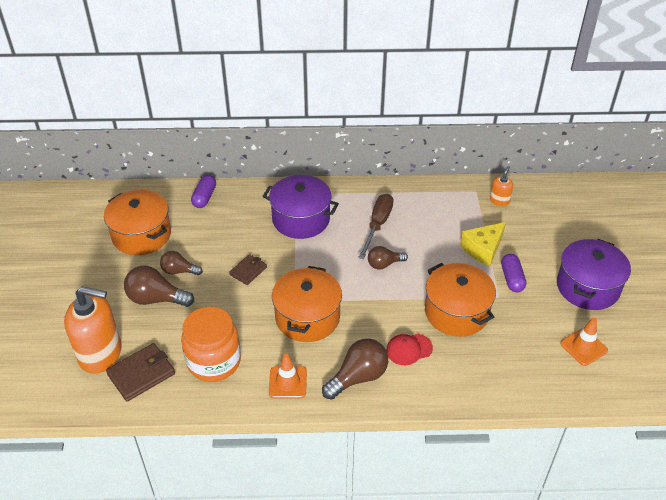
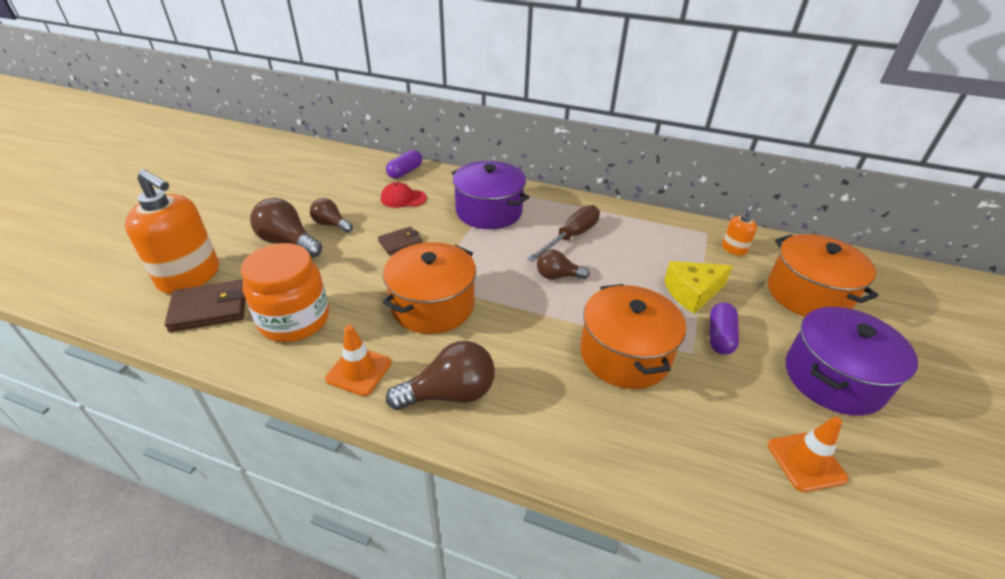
camera: 20 degrees right, 5 degrees down
orange pot [104,190,171,255] -> orange pot moved to [768,234,879,317]
red cap [386,334,433,365] -> red cap moved to [381,182,427,208]

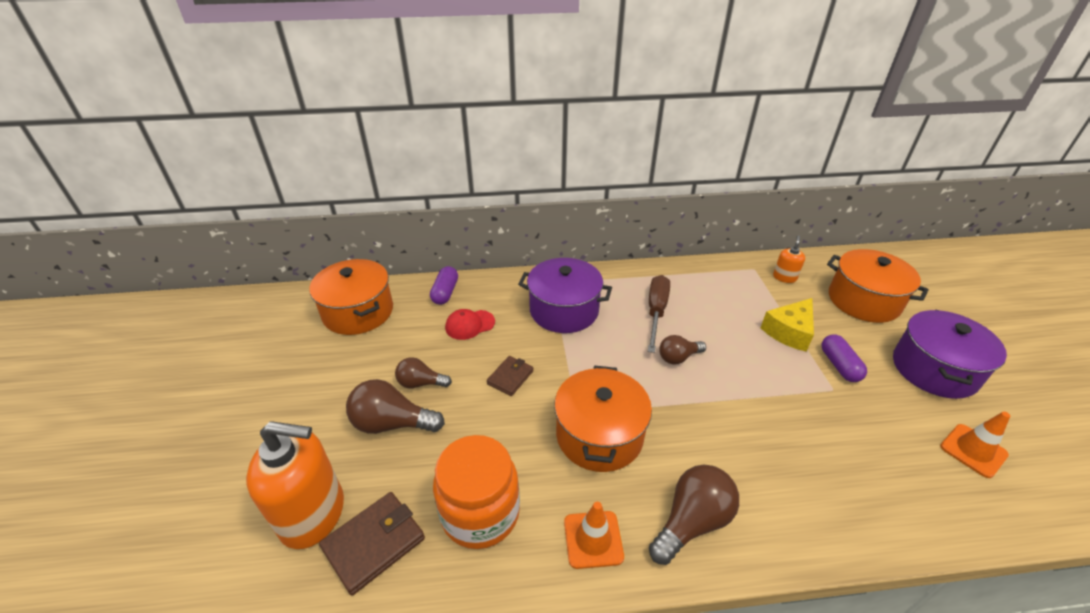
camera: 25 degrees left, 0 degrees up
orange pot [580,284,686,389] -> orange pot moved to [309,259,393,335]

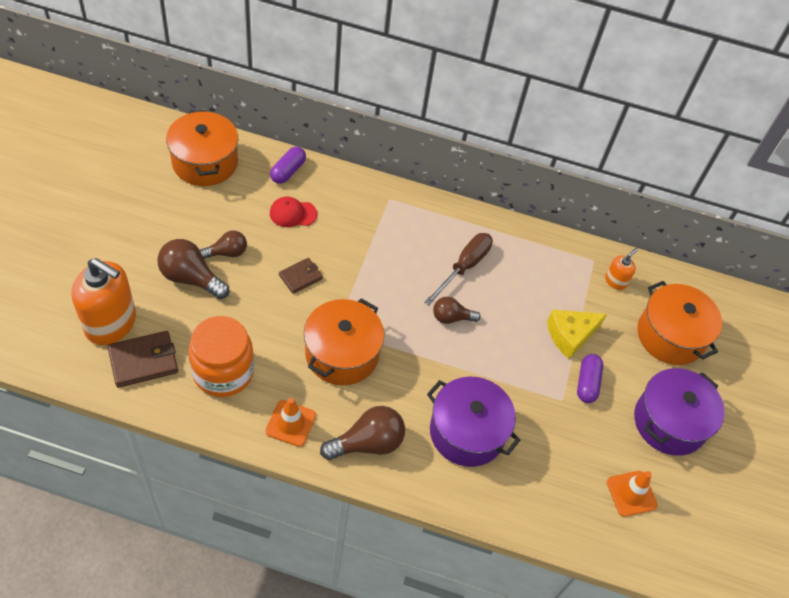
camera: 15 degrees right, 15 degrees up
brown light bulb [395,357,452,388] -> brown light bulb turned 135 degrees clockwise [200,230,247,259]
purple pot [518,258,612,333] -> purple pot moved to [427,377,520,467]

